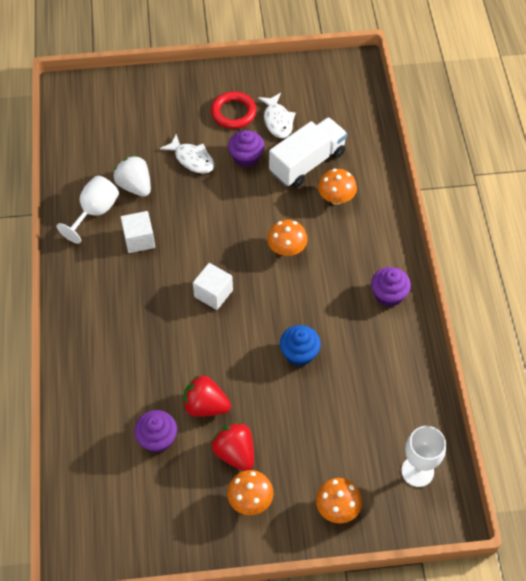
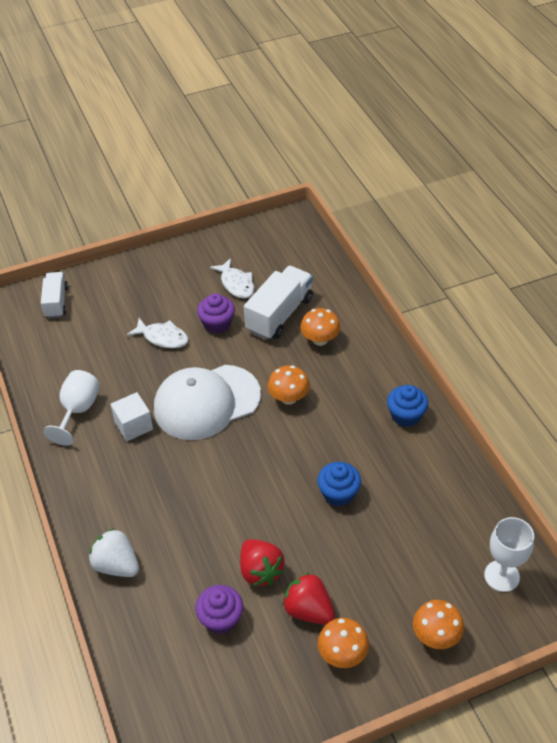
camera: 15 degrees left, 10 degrees down
white strawberry [114,155,151,197] -> white strawberry moved to [89,528,139,577]
red strawberry [183,376,231,417] -> red strawberry turned 120 degrees counterclockwise [240,539,285,586]
white cube [193,263,233,310] -> none
red ring [211,91,257,129] -> none
purple cupcake [371,267,411,307] -> blue cupcake [387,385,428,427]
none -> white truck [41,272,68,318]
none -> white cap [154,365,261,440]

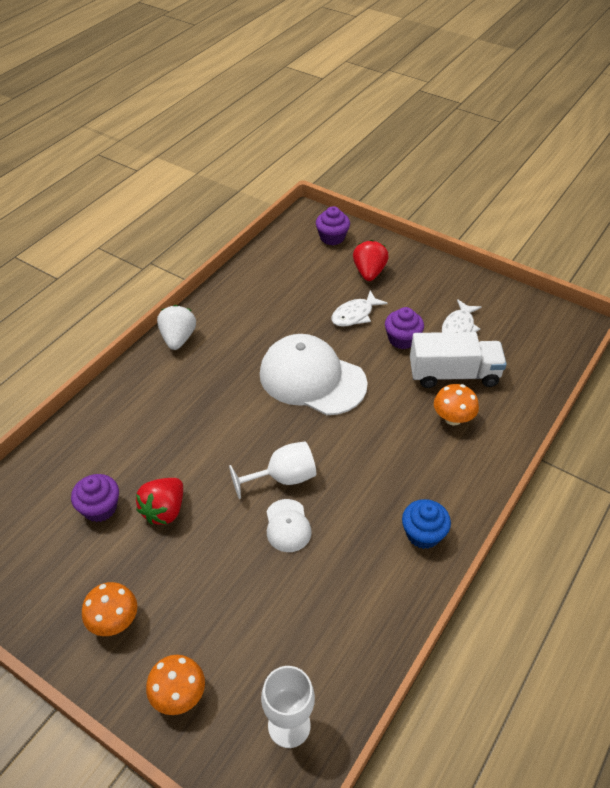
camera: 55 degrees right, 0 degrees up
white truck [41,272,68,318] -> purple cupcake [316,206,350,245]
white goblet [43,370,100,446] -> white goblet moved to [229,441,316,499]
white strawberry [89,528,139,577] -> white strawberry moved to [157,305,196,350]
white cube [110,392,153,441] -> none
white fish [127,318,189,348] -> white fish turned 60 degrees clockwise [331,291,388,327]
orange mushroom [268,365,310,405] -> none
red strawberry [282,572,335,625] -> red strawberry moved to [353,240,389,281]
blue cupcake [317,462,361,506] -> white cap [266,499,312,552]

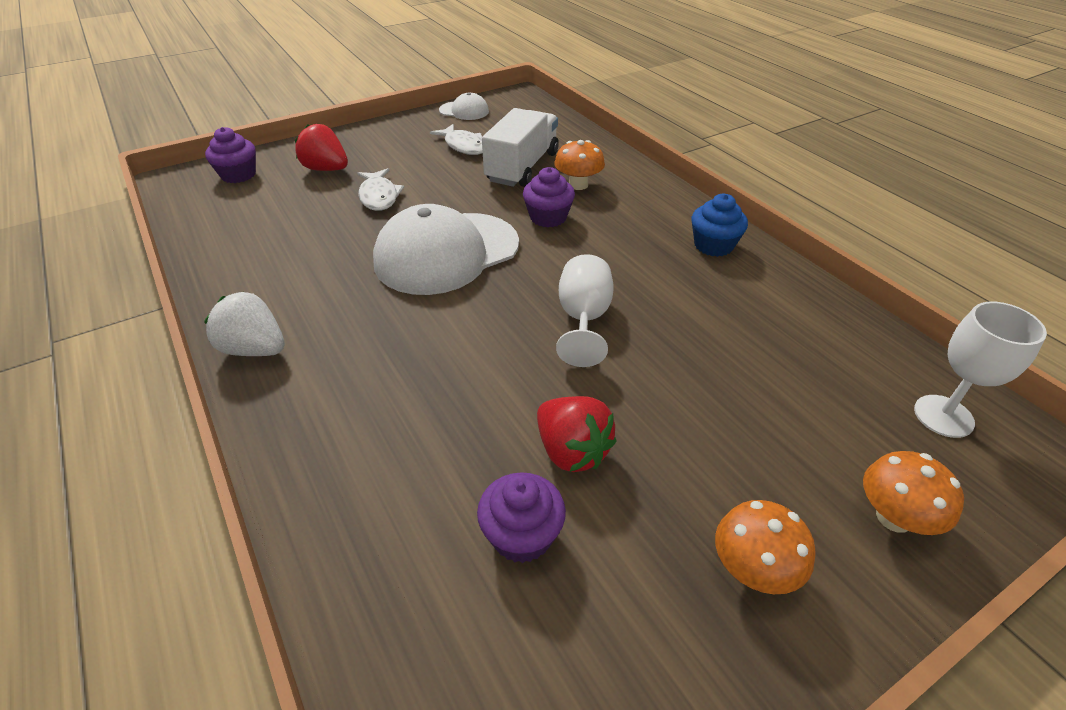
camera: 65 degrees left, 5 degrees down
white cap [266,499,312,552] -> white cap moved to [439,92,489,120]
purple cupcake [385,307,424,349] -> purple cupcake moved to [523,167,575,227]

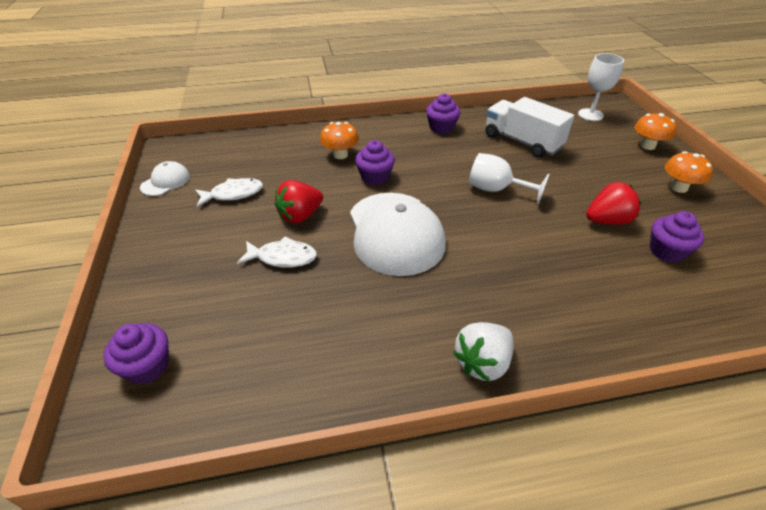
camera: 70 degrees left, 0 degrees up
red strawberry [295,124,348,171] -> red strawberry moved to [275,180,323,223]
white truck [482,108,559,187] -> white truck moved to [486,97,574,158]
blue cupcake [692,194,748,257] -> purple cupcake [426,94,460,134]

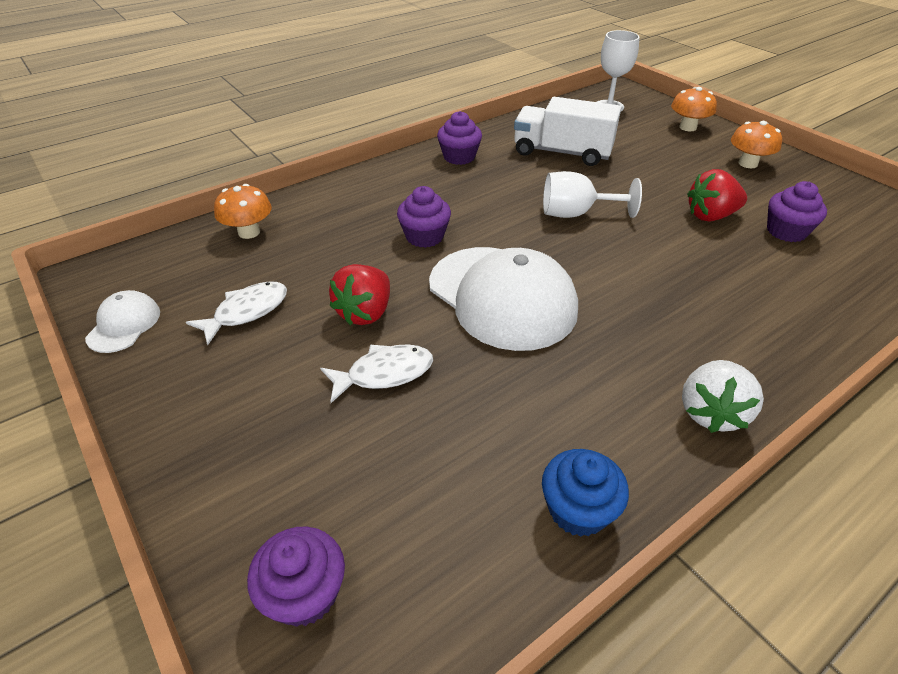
camera: 25 degrees left, 0 degrees up
orange mushroom [320,122,359,159] -> orange mushroom moved to [214,184,272,239]
red strawberry [586,182,641,225] -> red strawberry turned 150 degrees counterclockwise [687,169,747,222]
none -> blue cupcake [542,449,629,537]

